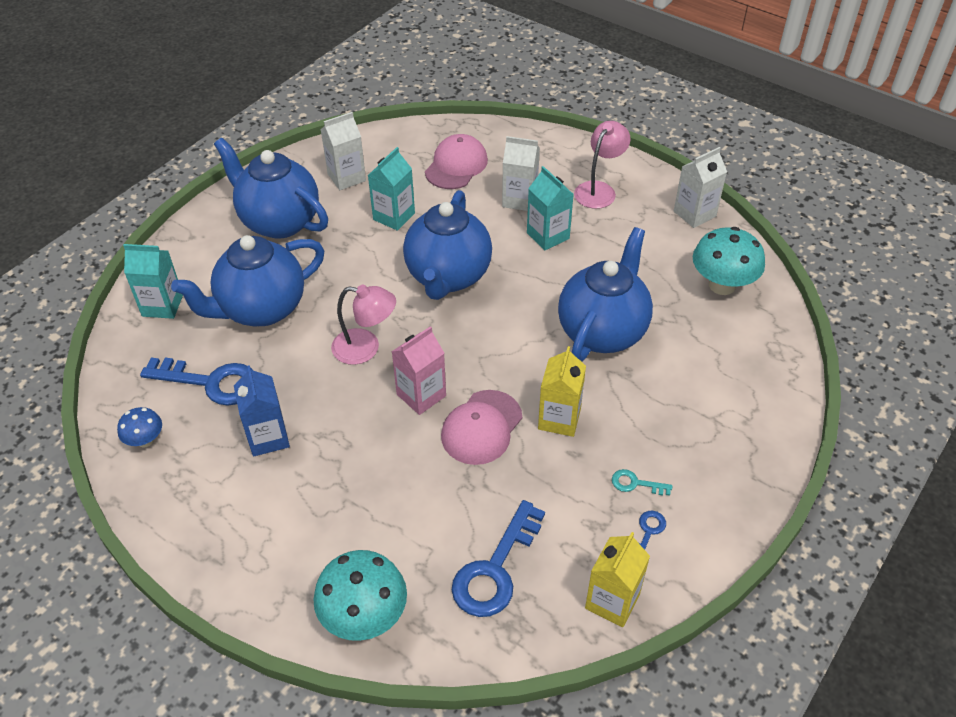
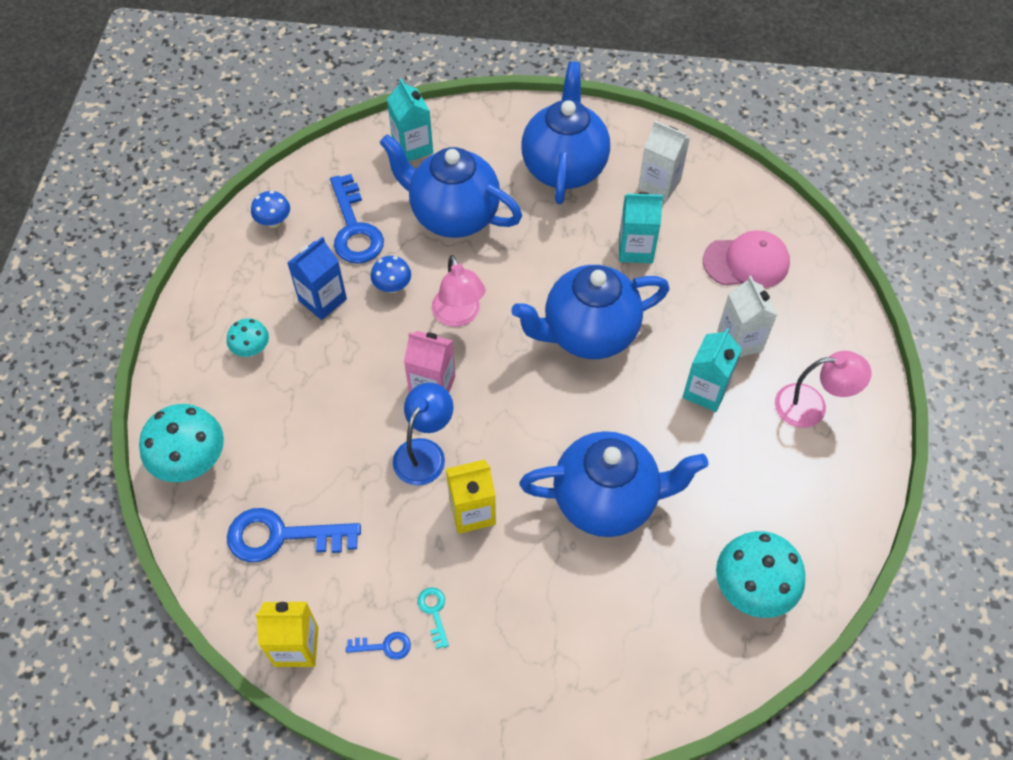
camera: 60 degrees right, 10 degrees up
pink cap [441,390,522,465] -> blue lamp [393,383,453,485]
white carton [674,147,727,228] -> none
none -> turquoise mushroom [227,318,269,357]
none -> blue mushroom [371,256,411,293]

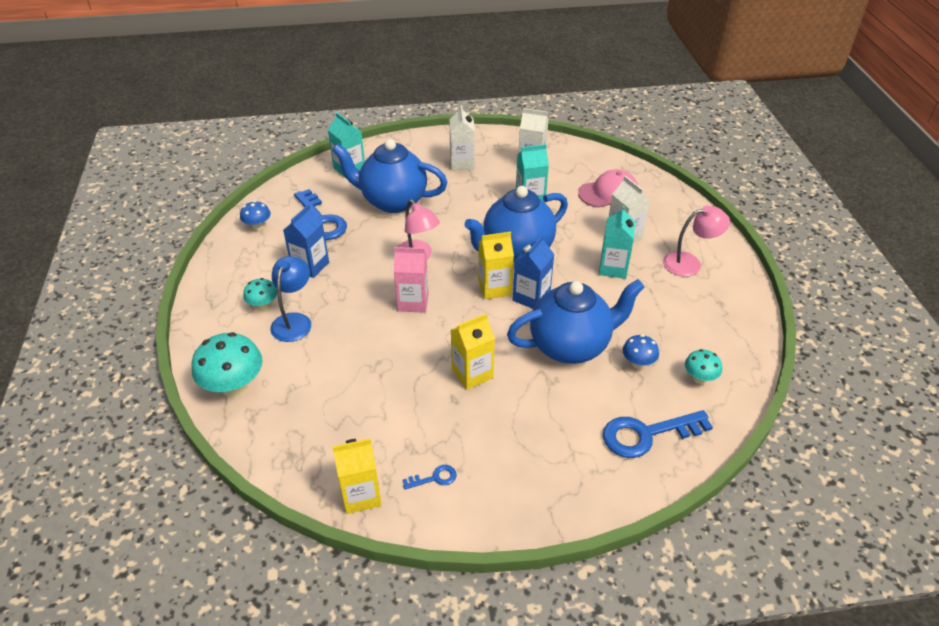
camera: 15 degrees left, 15 degrees down
blue key [227,508,361,562] -> blue key moved to [603,410,713,458]
blue mushroom [371,256,411,293] -> blue mushroom moved to [623,335,659,369]
blue lamp [393,383,453,485] -> blue lamp moved to [270,256,311,342]
turquoise key [418,587,449,649] -> none
blue teapot [522,61,610,204] -> white carton [449,105,475,170]
turquoise mushroom [716,531,805,618] -> turquoise mushroom [685,349,722,384], size x0.54
none -> yellow carton [478,232,514,299]
none -> blue carton [513,235,555,309]

